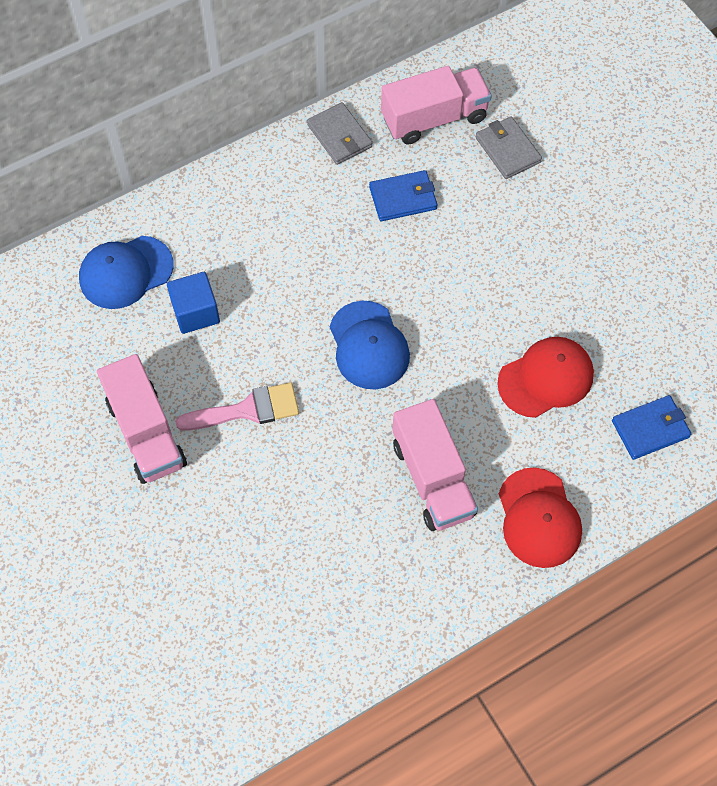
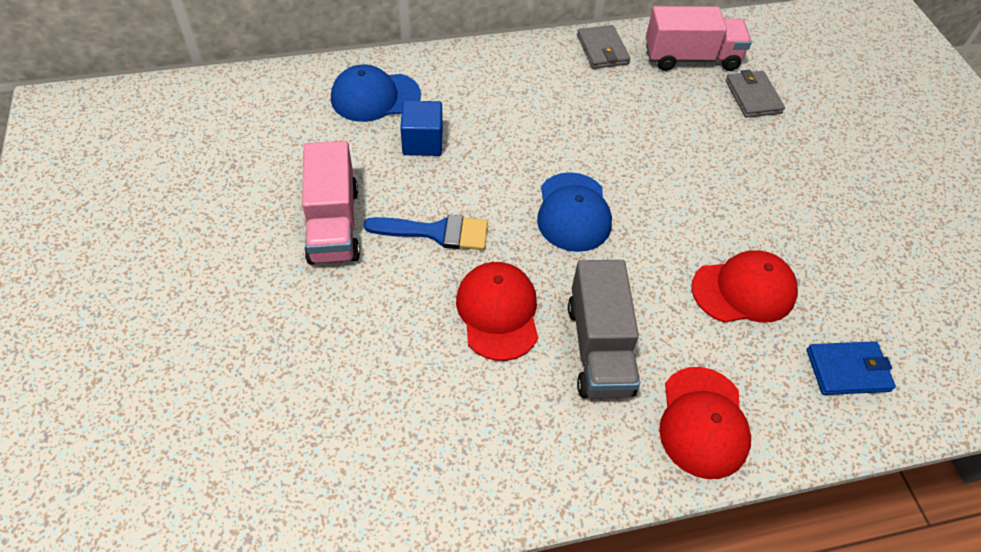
camera: 15 degrees right, 10 degrees down
pink brush [175,383,299,431] -> blue brush [364,215,488,250]
blue wallet [369,170,438,221] -> none
pink truck [392,399,478,531] -> grey truck [568,260,640,399]
none -> red cap [456,262,538,361]

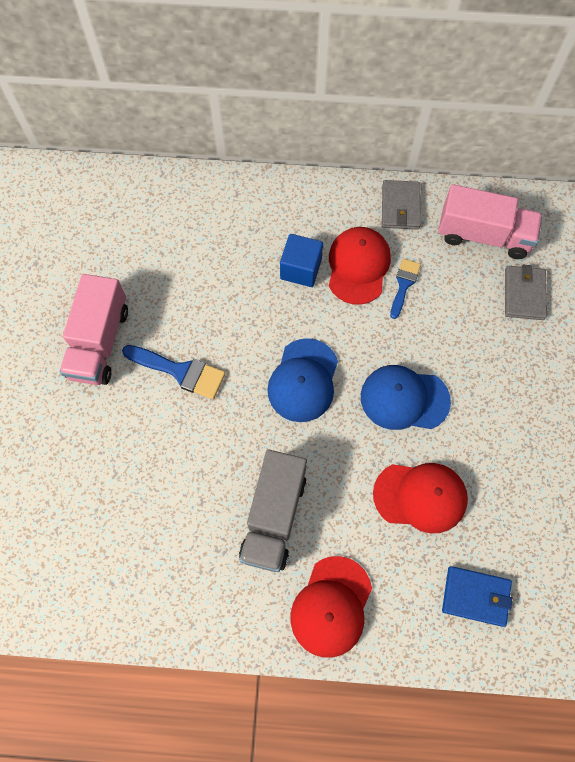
camera: 20 degrees right, 15 degrees up
blue cap [331,65,421,122] -> blue cap moved to [361,365,451,430]
blue cube [400,101,443,156] -> blue cube moved to [280,234,323,287]
red cap [456,262,538,361] -> red cap moved to [329,227,391,305]
none -> blue brush [390,259,421,319]

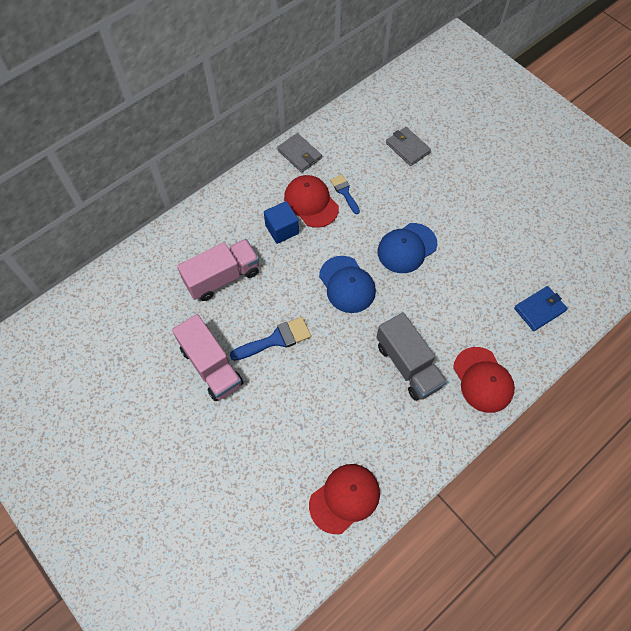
camera: 45 degrees left, 5 degrees down
red cap [373,463,468,533] -> red cap moved to [309,464,380,534]
pink truck [438,184,543,259] -> pink truck moved to [177,239,259,301]

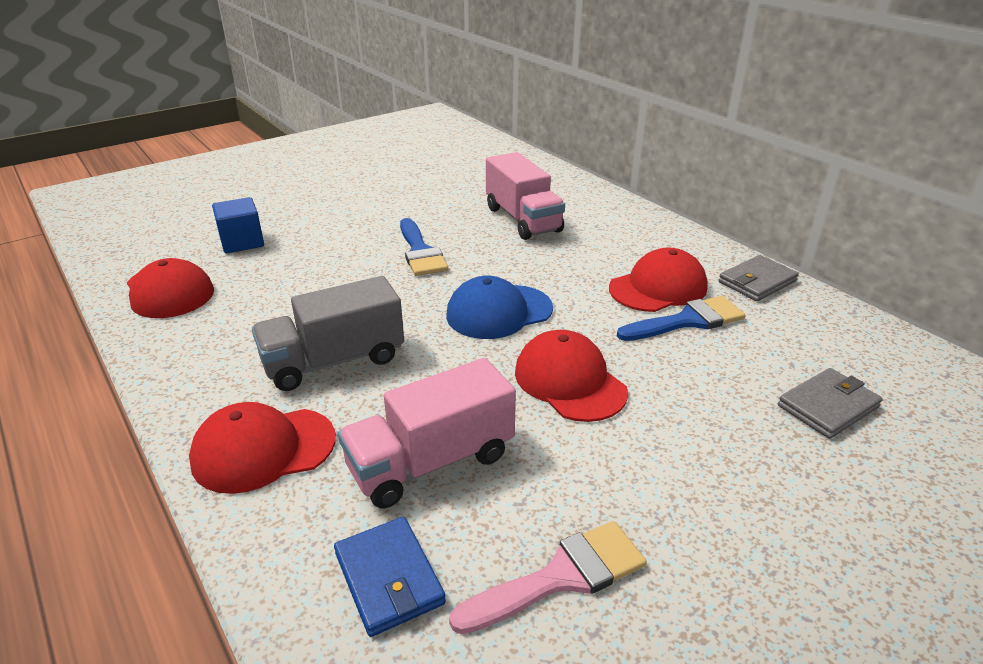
camera: 95 degrees right, 30 degrees down
pink truck [172,314,243,401] -> pink truck moved to [338,358,516,509]
blue cube [264,201,299,244] -> blue cube moved to [212,197,264,253]
blue brush [330,175,360,214] -> blue brush [617,296,746,341], size x1.54
blue cap [377,223,437,273] -> red cap [515,330,628,422]
none -> pink brush [449,521,647,634]

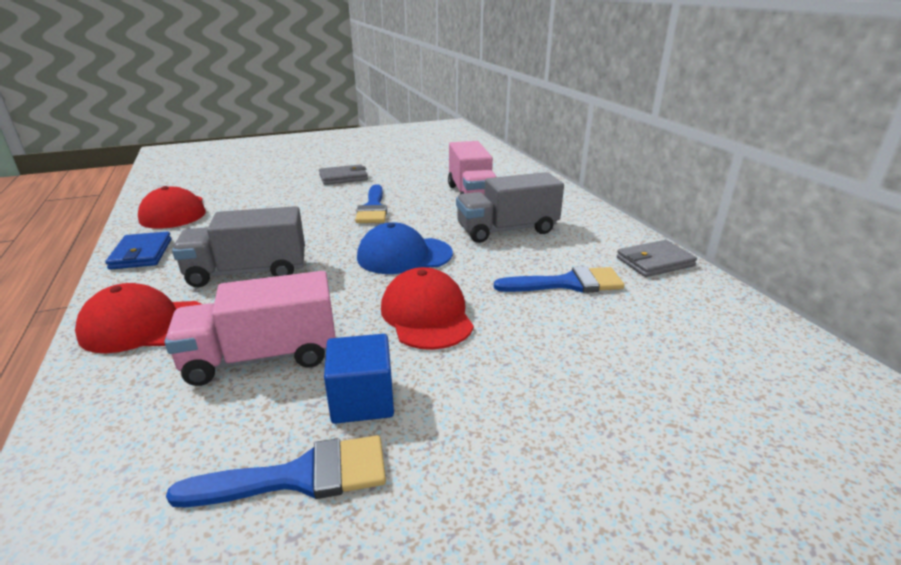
camera: 15 degrees right, 5 degrees down
blue cube [212,197,264,253] -> blue cube moved to [324,334,394,424]
blue wallet [334,517,446,637] -> blue wallet moved to [105,231,172,270]
pink brush [449,521,647,634] -> blue brush [166,435,386,507]
red cap [609,248,708,312] -> none
grey wallet [778,368,883,439] -> grey wallet moved to [319,164,368,185]
none -> grey truck [456,172,564,243]

